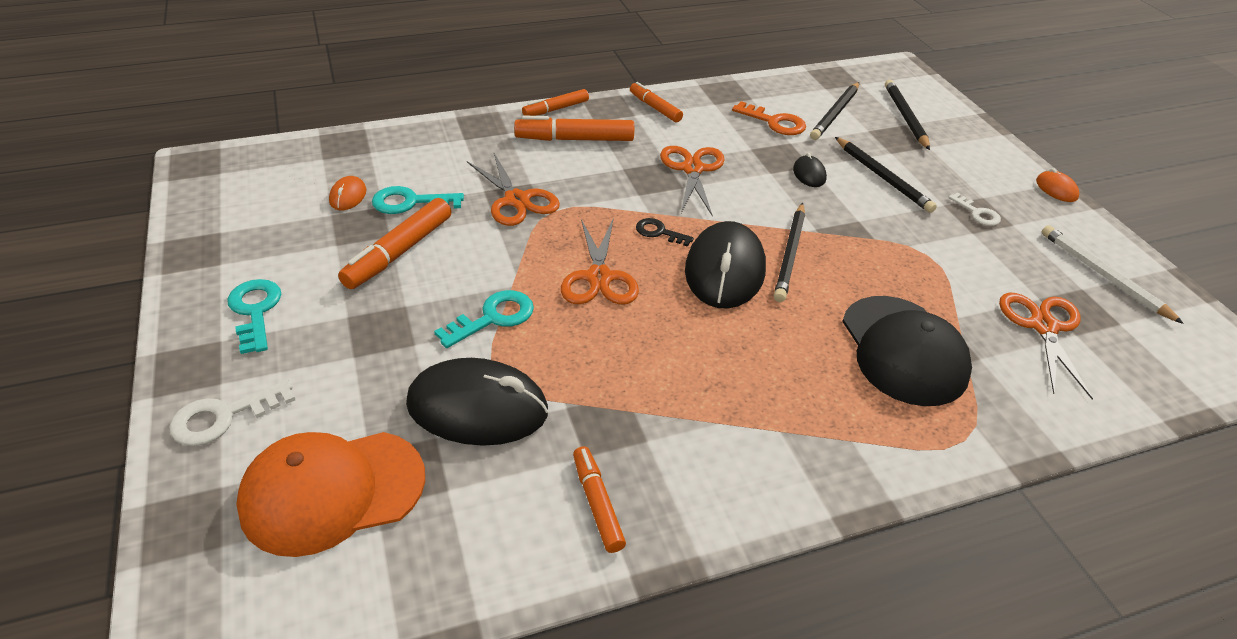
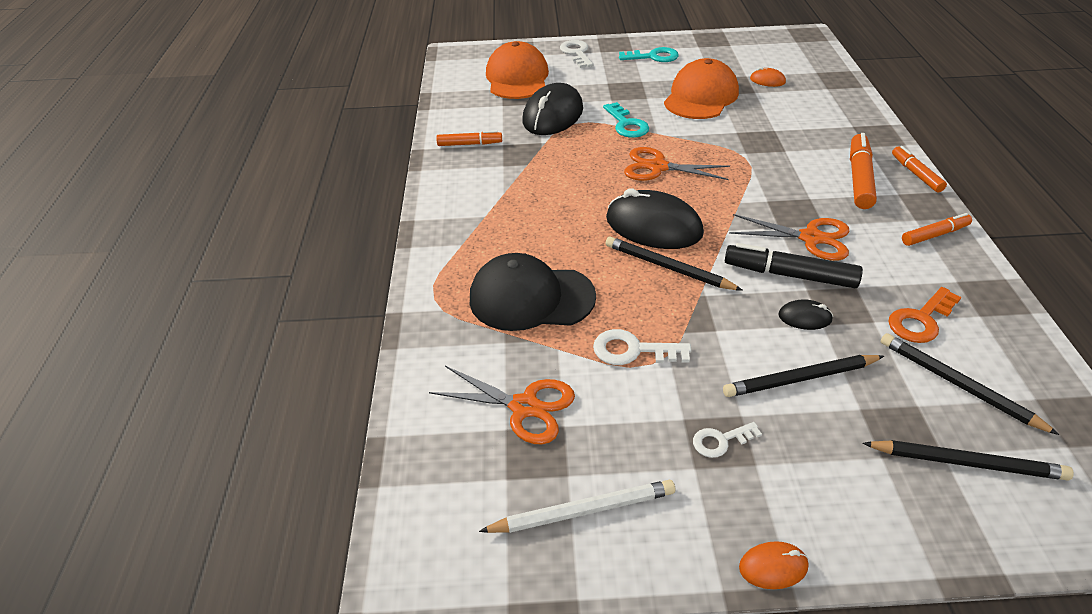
camera: 110 degrees right, 0 degrees up
orange marker [338,198,451,289] -> orange cap [664,58,739,119]
turquoise key [372,186,464,214] -> none
orange scissors [467,153,560,226] -> none
black key [636,218,694,247] -> none
none -> white key [593,329,691,365]
none -> black marker [725,243,863,288]

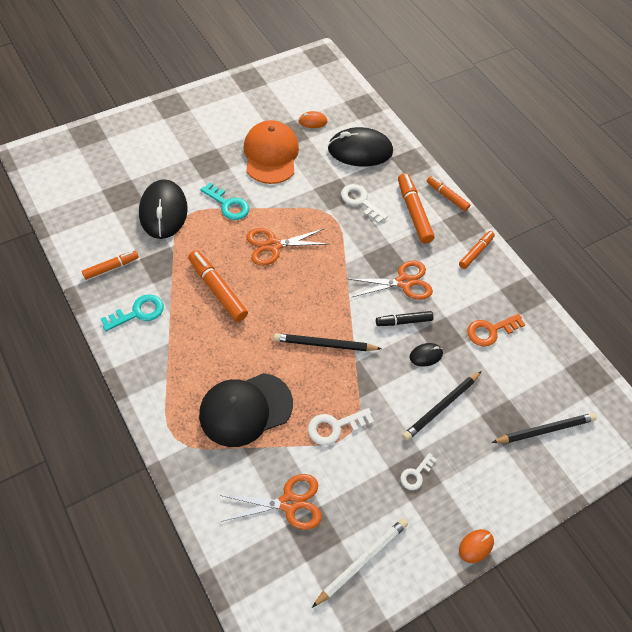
camera: 35 degrees left, 15 degrees up
orange cap [486,41,549,99] -> none
white key [560,40,593,68] -> white key moved to [341,184,388,224]
black mouse [606,188,704,249] -> black mouse moved to [328,127,393,167]
turquoise key [619,47,679,62] -> turquoise key moved to [101,294,164,331]
black marker [725,243,863,288] -> black marker [376,311,433,326], size x0.64
black pencil [881,333,1059,435] -> none
orange key [888,287,961,343] -> orange key turned 45 degrees clockwise [467,313,525,347]
none -> orange marker [188,250,248,322]

